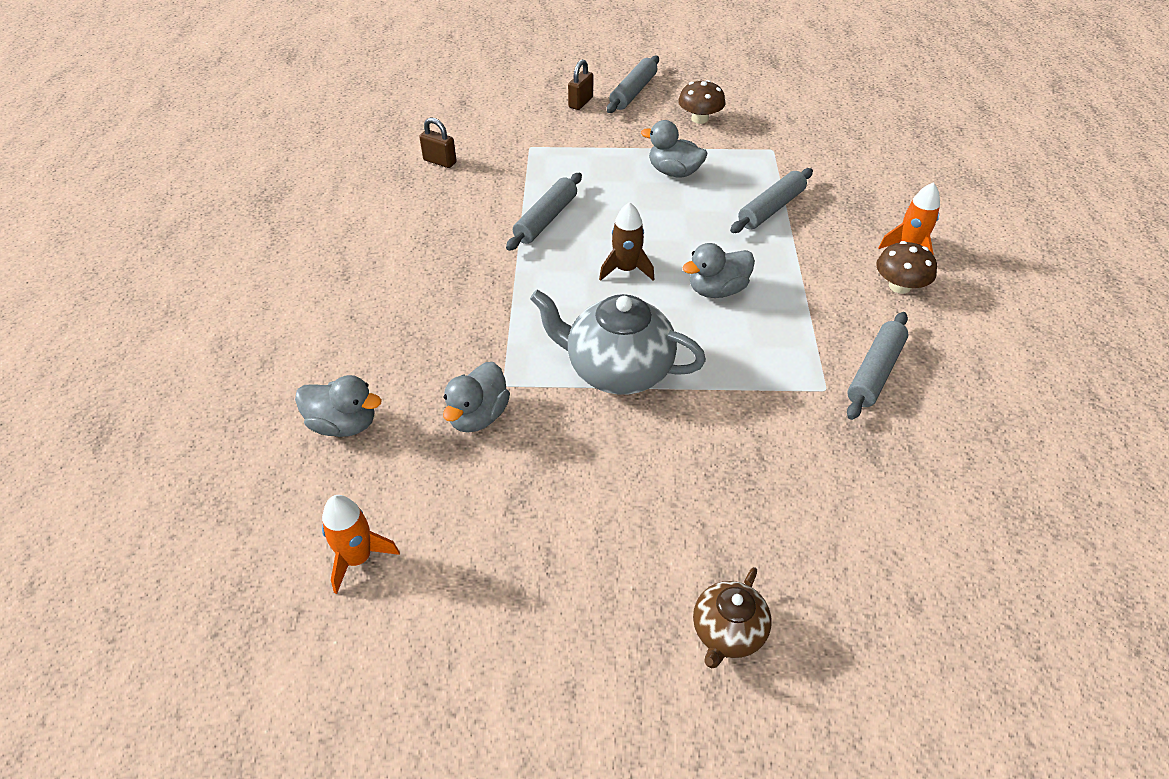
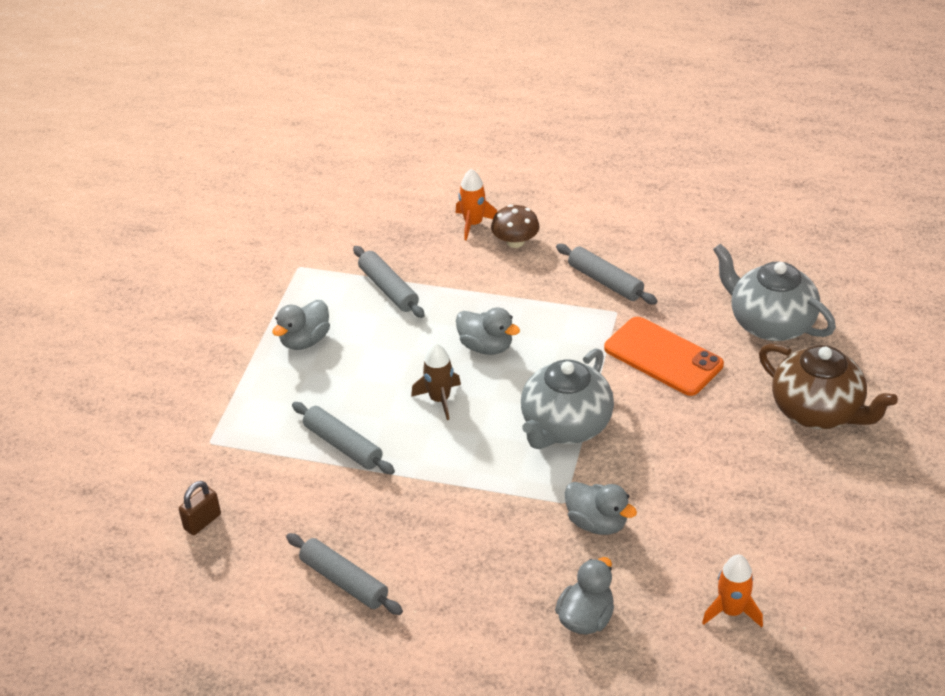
camera: 75 degrees left, 5 degrees down
brown padlock [568,59,593,110] -> none
grey rolling pin [607,56,659,113] -> grey rolling pin moved to [286,533,403,615]
brown mushroom [678,80,725,124] -> none
grey duck [682,243,755,298] -> grey duck turned 45 degrees counterclockwise [456,307,520,355]
brown teapot [693,567,772,668] -> brown teapot [759,344,898,429], size x1.77
none -> orange phone [604,317,724,396]
none -> grey teapot [713,243,836,341]

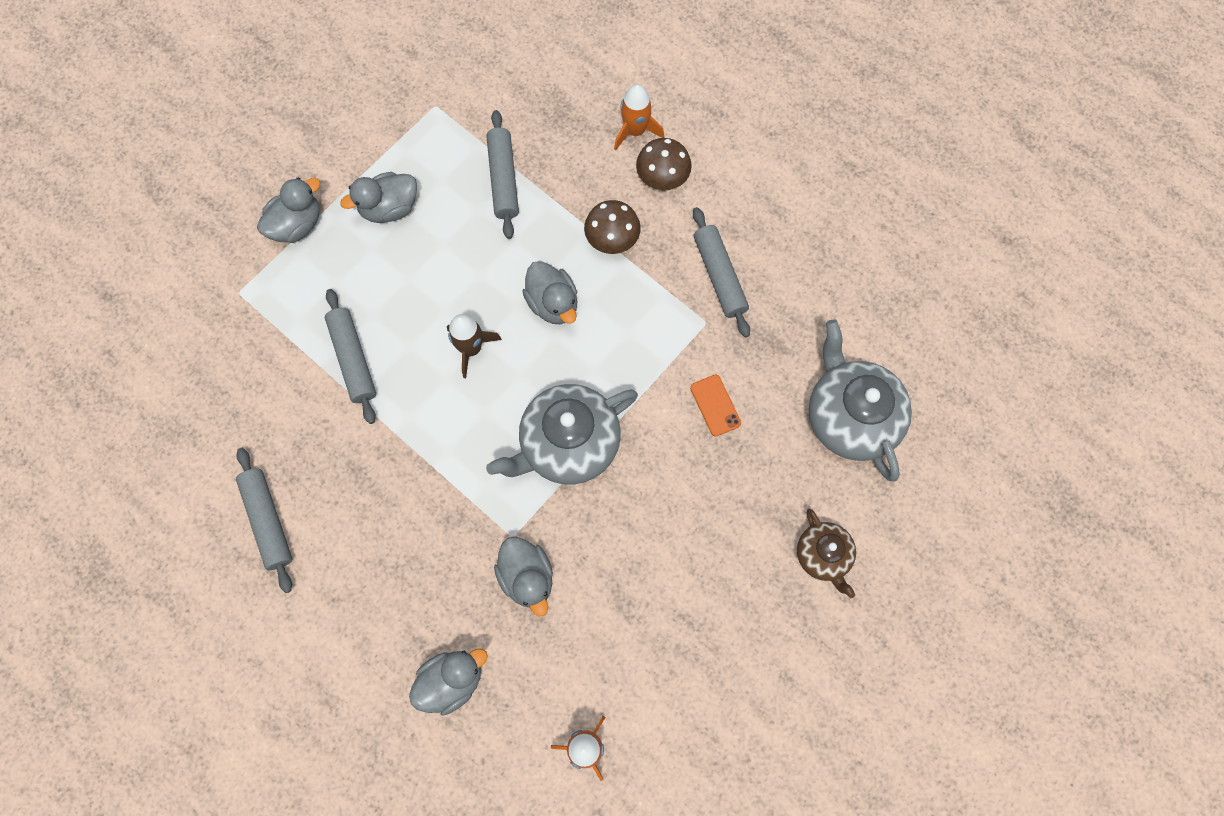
camera: 25 degrees right, 30 degrees up
brown padlock [179,481,221,535] -> none
orange phone [604,317,724,396] -> orange phone [690,375,741,437], size x0.48
brown teapot [759,344,898,429] -> brown teapot [797,509,856,598], size x0.56
none -> grey duck [257,178,320,243]
none -> brown mushroom [584,200,641,254]

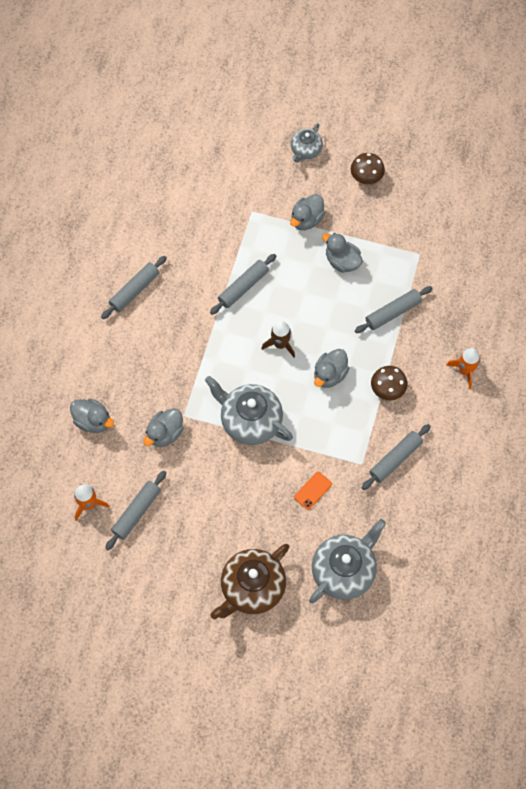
camera: 65 degrees right, 5 degrees down
grey duck [257,178,320,243] -> grey duck turned 105 degrees clockwise [290,194,325,230]
brown mushroom [636,138,692,190] -> brown mushroom moved to [351,153,385,184]
brown teapot [797,509,856,598] -> brown teapot [210,544,289,619], size x1.77
none -> grey rolling pin [105,471,166,550]
none -> grey teapot [291,123,323,163]

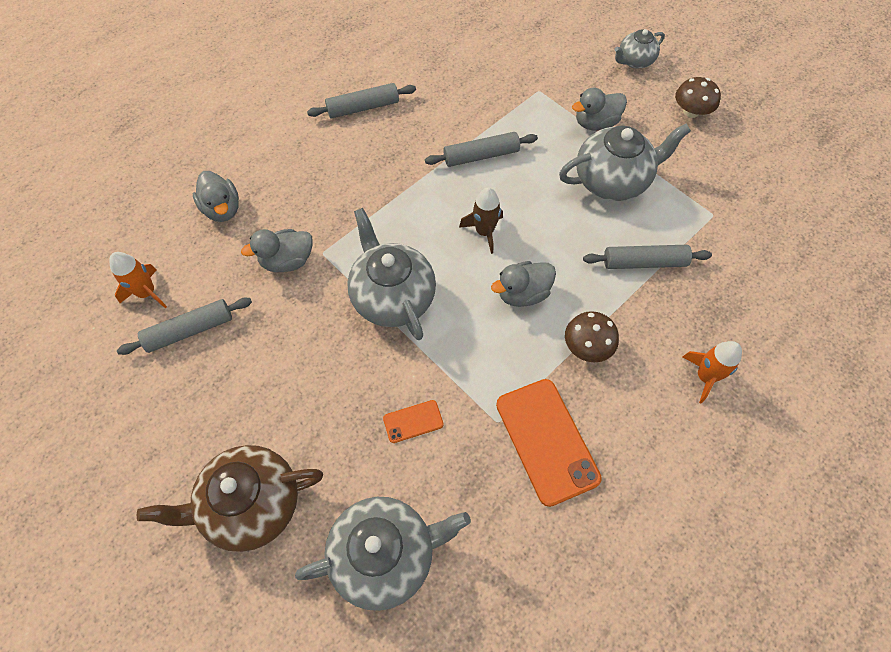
camera: 30 degrees right, 5 degrees down
grey duck [322,233,363,273] -> grey teapot [559,124,691,201]
grey rolling pin [362,424,431,490] -> orange phone [496,379,602,507]

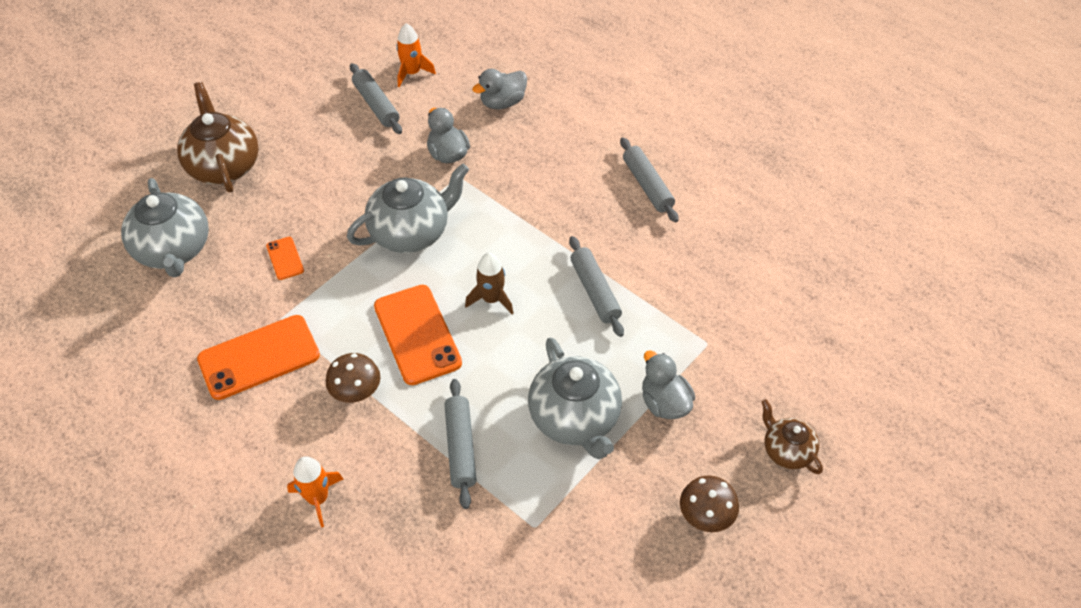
camera: 85 degrees right, 10 degrees down
grey duck [491,261,556,307] -> orange phone [374,285,462,385]
grey teapot [614,29,665,69] -> brown teapot [762,399,823,474]

